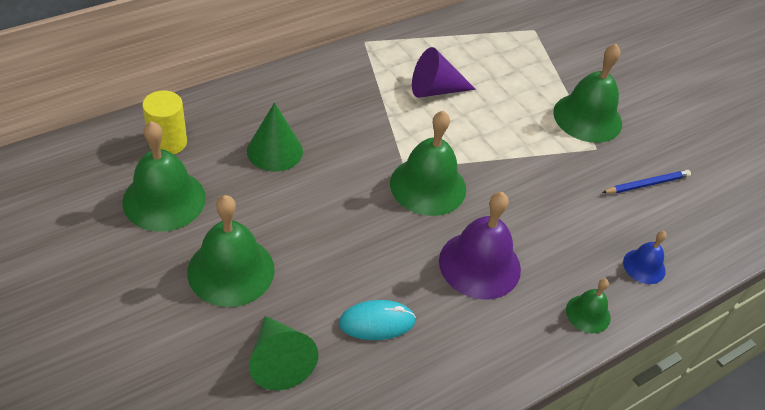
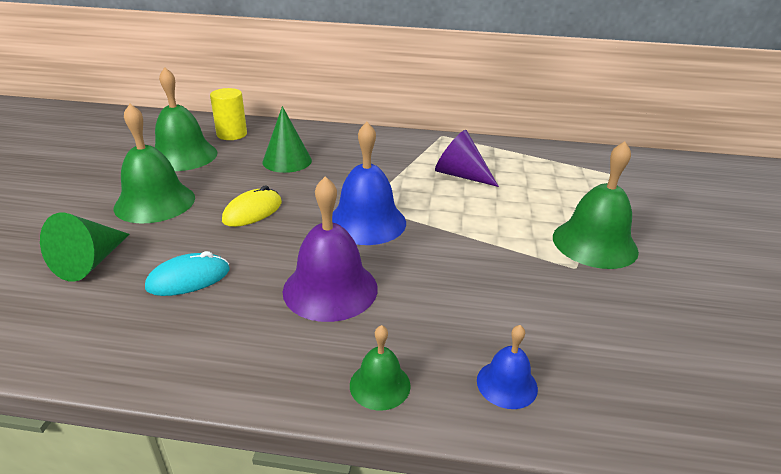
camera: 45 degrees right, 15 degrees down
turquoise mouse [339,300,416,340] -> turquoise mouse turned 60 degrees counterclockwise [145,251,229,296]
green bell [390,110,466,216] -> blue bell [332,122,406,245]
blue pencil [602,170,691,194] -> none
none -> yellow mouse [222,185,282,227]

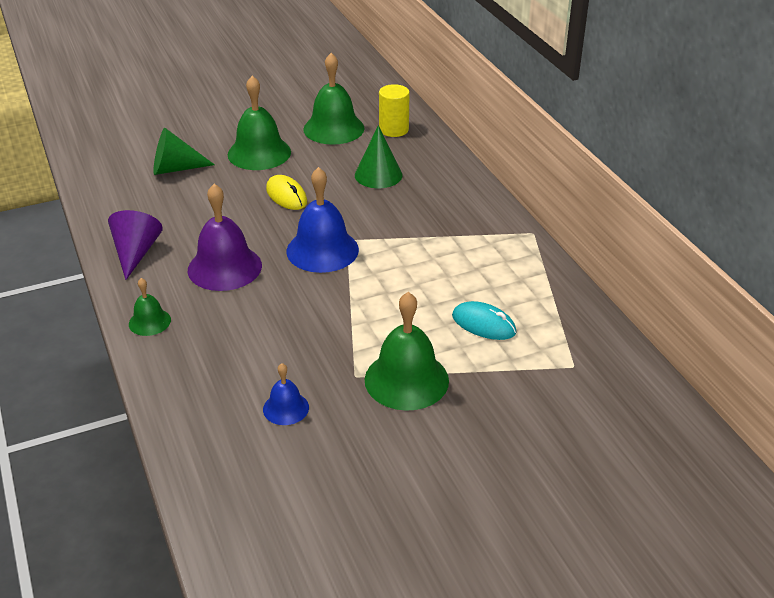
camera: 60 degrees right, 5 degrees up
turquoise mouse [145,251,229,296] -> turquoise mouse moved to [452,301,516,340]
yellow mouse [222,185,282,227] -> yellow mouse turned 45 degrees clockwise [266,175,307,210]
purple cone [435,130,499,187] -> purple cone moved to [108,210,163,280]
blue bell [477,325,538,409] -> blue bell moved to [263,363,309,425]

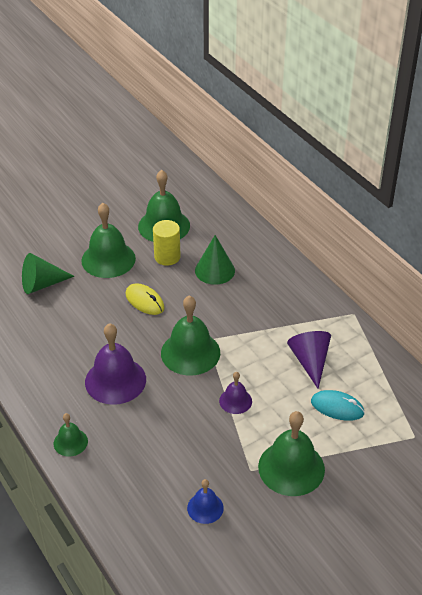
camera: 10 degrees left, 5 degrees up
purple cone [108,210,163,280] -> purple cone moved to [287,331,331,389]
blue bell [287,167,359,273] -> green bell [161,295,220,375]
yellow cylinder [379,84,410,137] -> yellow cylinder moved to [153,220,181,266]
none -> purple bell [219,372,252,414]

